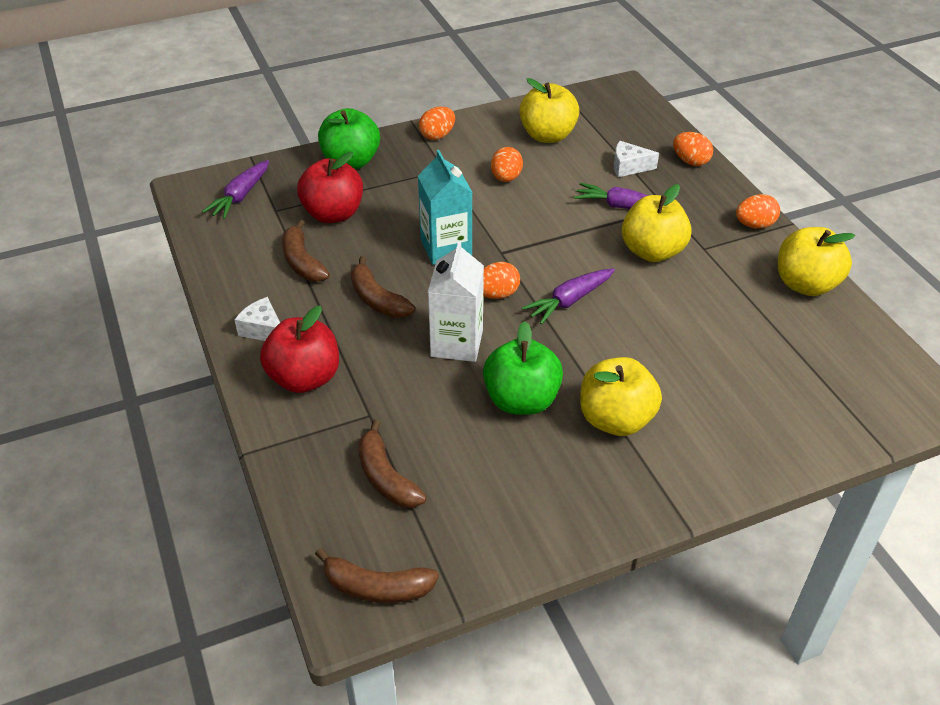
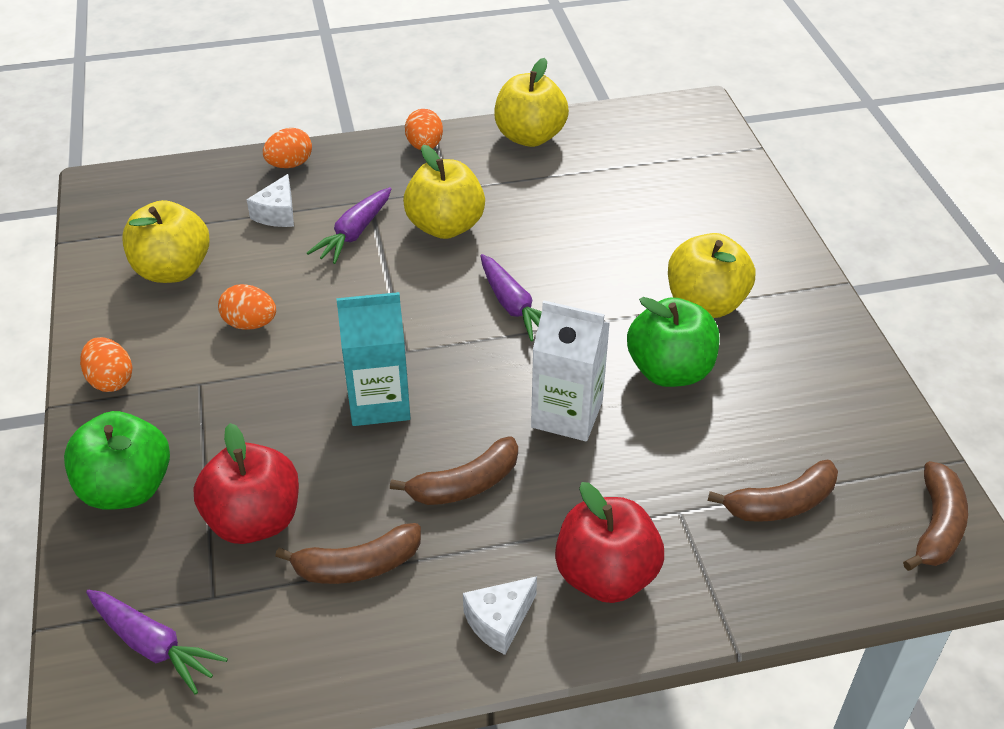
camera: 80 degrees left, 0 degrees up
orange egg [483,262,520,299] -> none

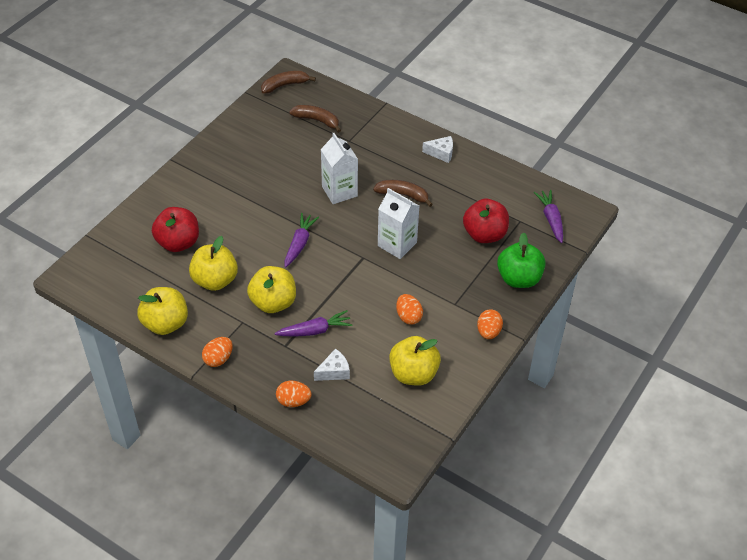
camera: 135 degrees left, 5 degrees up
brown banana [275,523,421,584] -> none
turquoise carton [336,292,410,426] -> white carton [378,188,419,259]
red apple [555,482,664,603] -> red apple moved to [152,207,199,252]
green apple [627,297,720,387] -> none
yellow apple [668,233,755,318] -> yellow apple moved to [189,236,238,291]

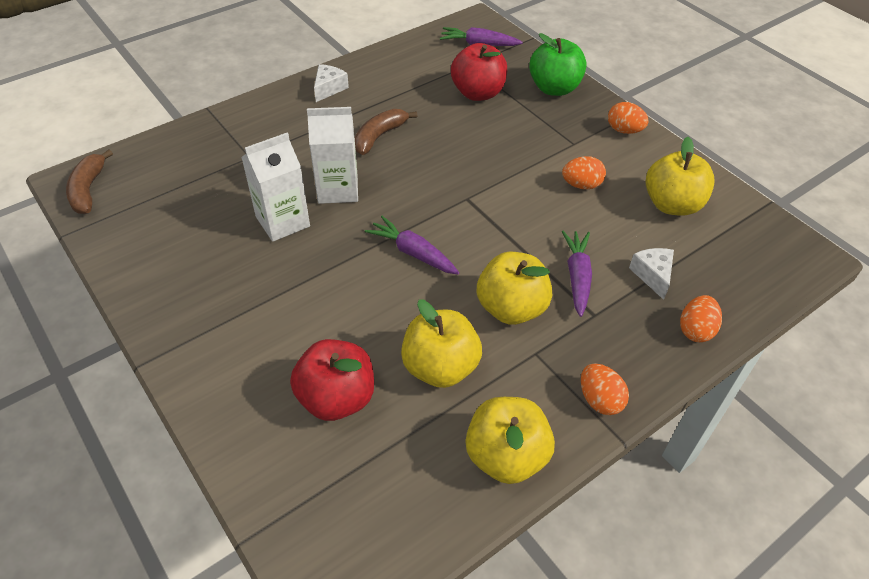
camera: 70 degrees left, 0 degrees up
brown banana [289,105,341,133] -> none
white carton [378,188,419,259] -> white carton moved to [241,133,310,242]

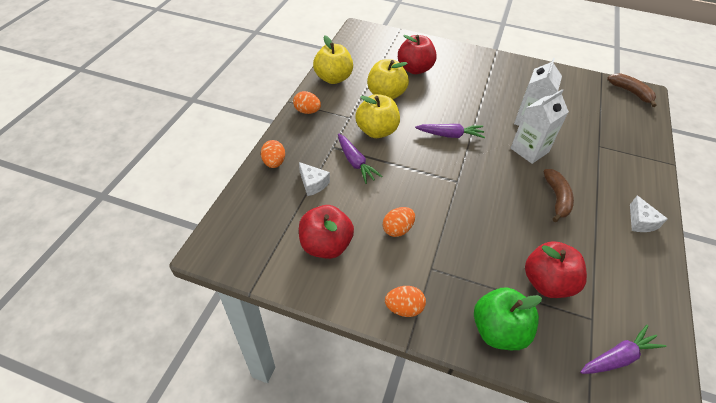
camera: 145 degrees right, 0 degrees up
yellow apple [646,137,715,216] -> red apple [299,205,354,259]

